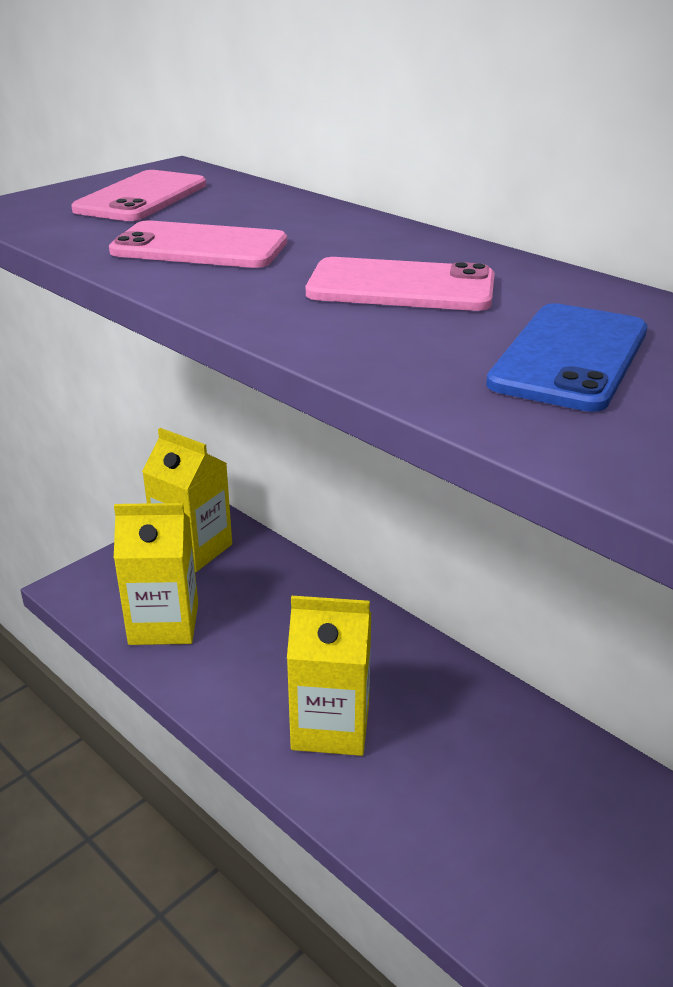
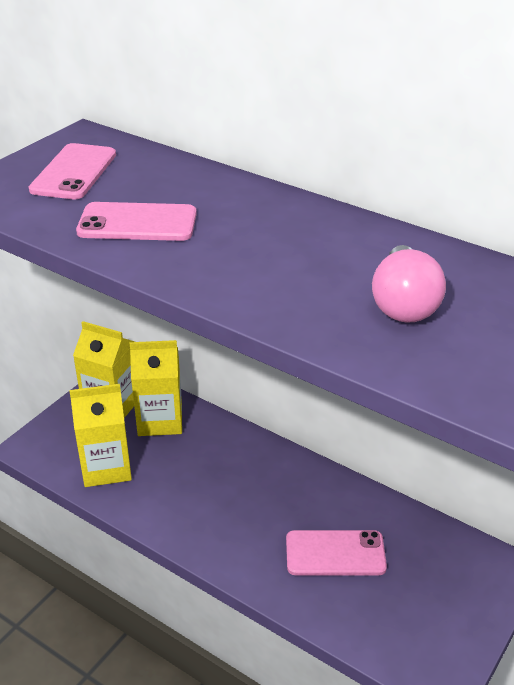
camera: 10 degrees left, 5 degrees up
yellow carton [287,596,371,756] -> yellow carton moved to [130,340,182,436]
pink phone [306,257,495,311] -> pink phone moved to [286,530,387,575]
blue phone [486,303,647,412] -> pink light bulb [372,245,446,323]

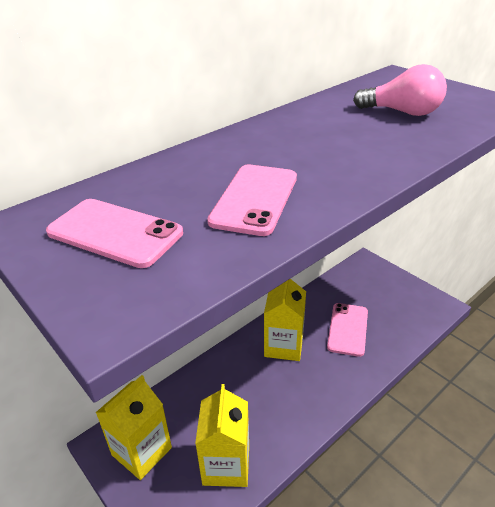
camera: 75 degrees left, 0 degrees up
yellow carton [130,340,182,436] -> yellow carton moved to [264,279,306,361]

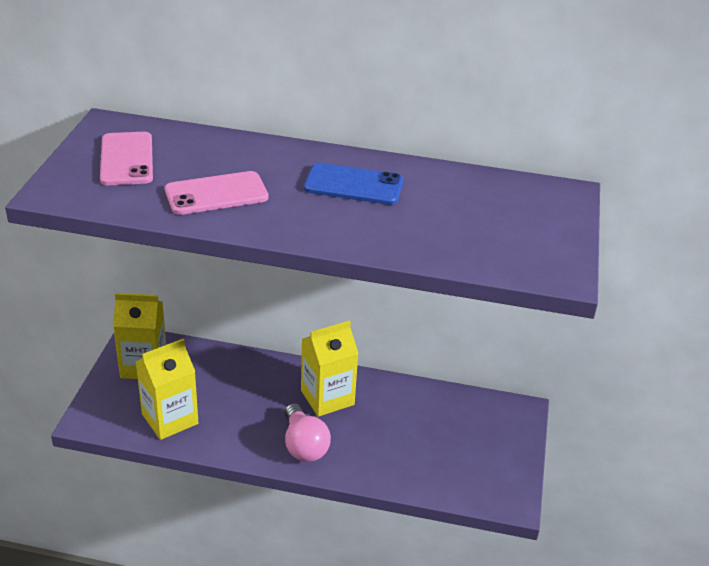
camera: 50 degrees right, 0 degrees up
pink phone [327,303,368,357] -> none
pink light bulb [353,64,447,116] -> pink light bulb moved to [285,403,331,462]
none -> blue phone [304,163,403,205]

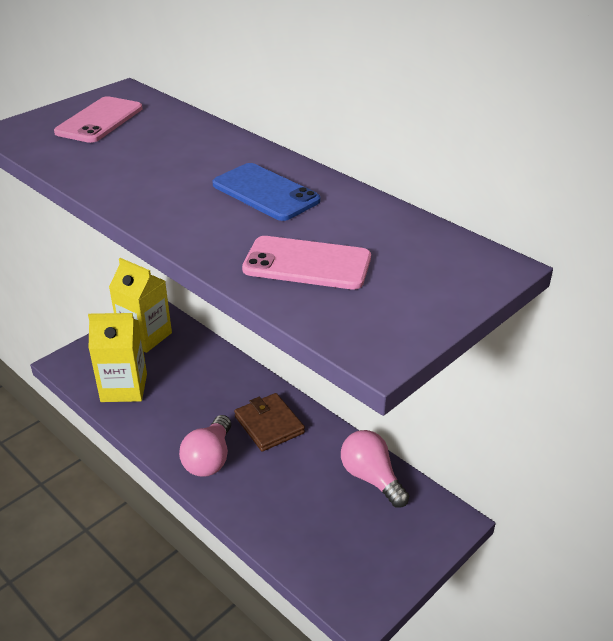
camera: 35 degrees right, 0 degrees up
pink phone [165,171,269,215] -> pink phone moved to [242,236,371,290]
yellow carton [301,321,358,417] -> brown wallet [234,393,305,452]
none -> pink light bulb [341,430,409,508]

